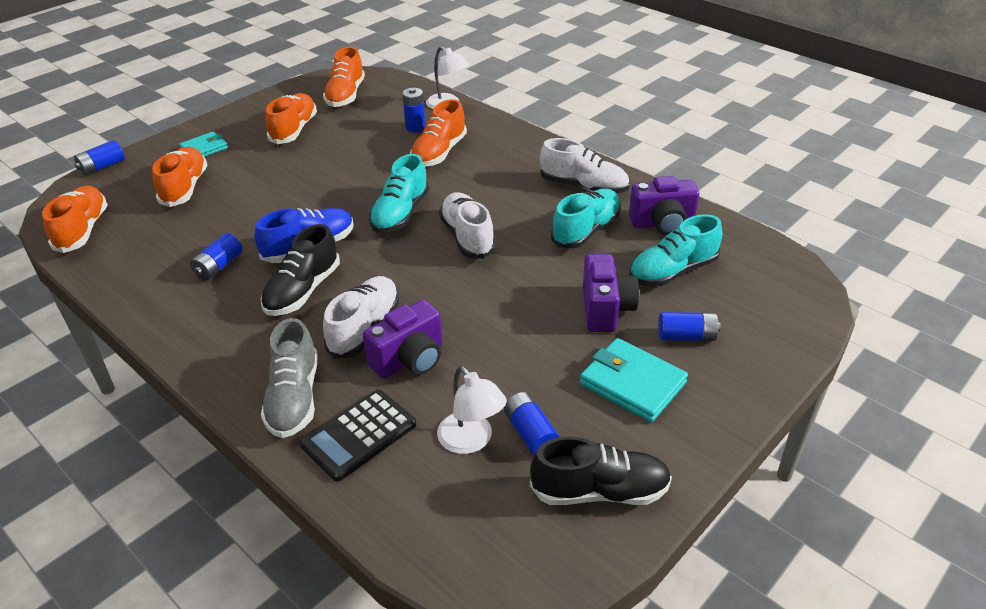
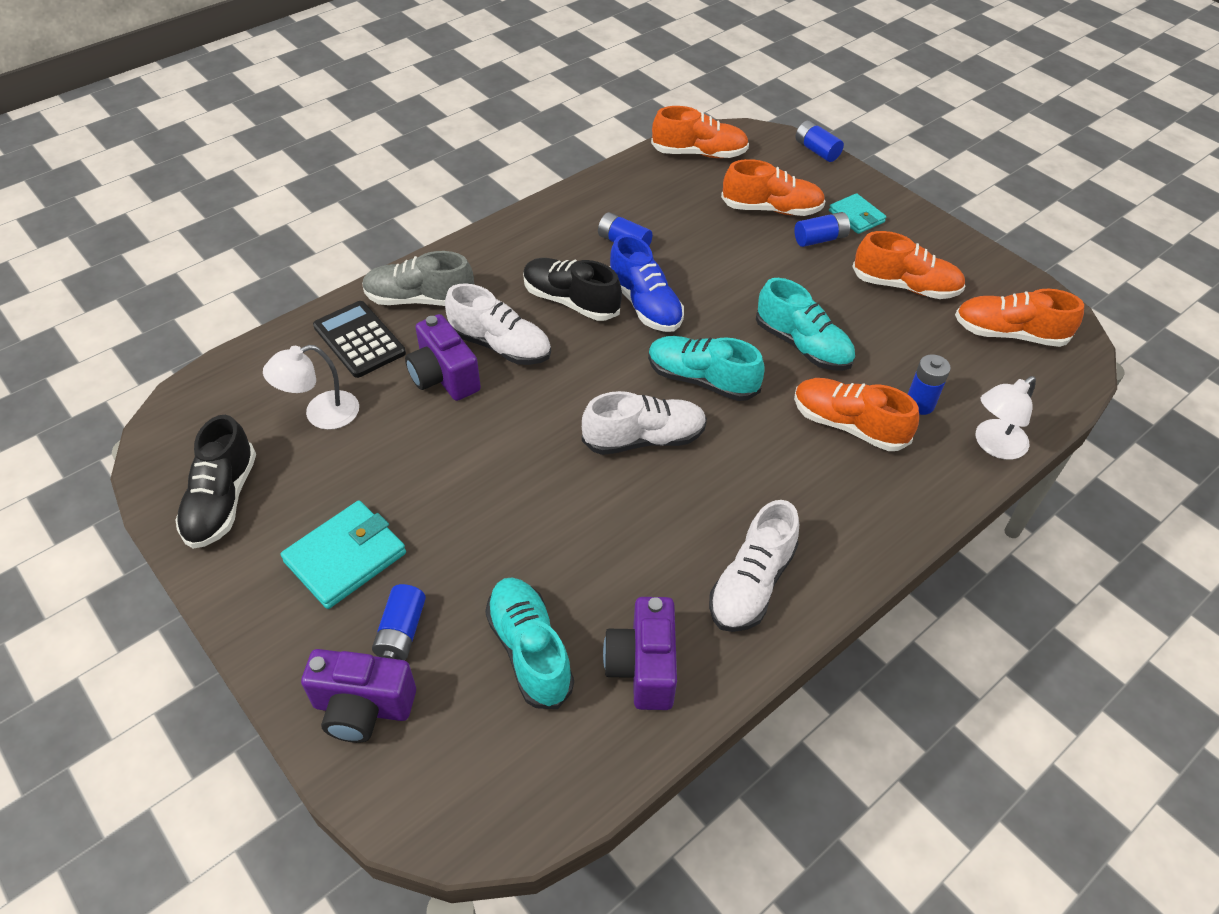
camera: 95 degrees right, 10 degrees up
blue battery [504,392,559,455] -> blue battery moved to [794,212,850,247]
turquoise shoe [551,189,621,249] -> turquoise shoe moved to [756,278,855,371]
purple camera [583,254,639,332] -> purple camera moved to [301,649,416,743]

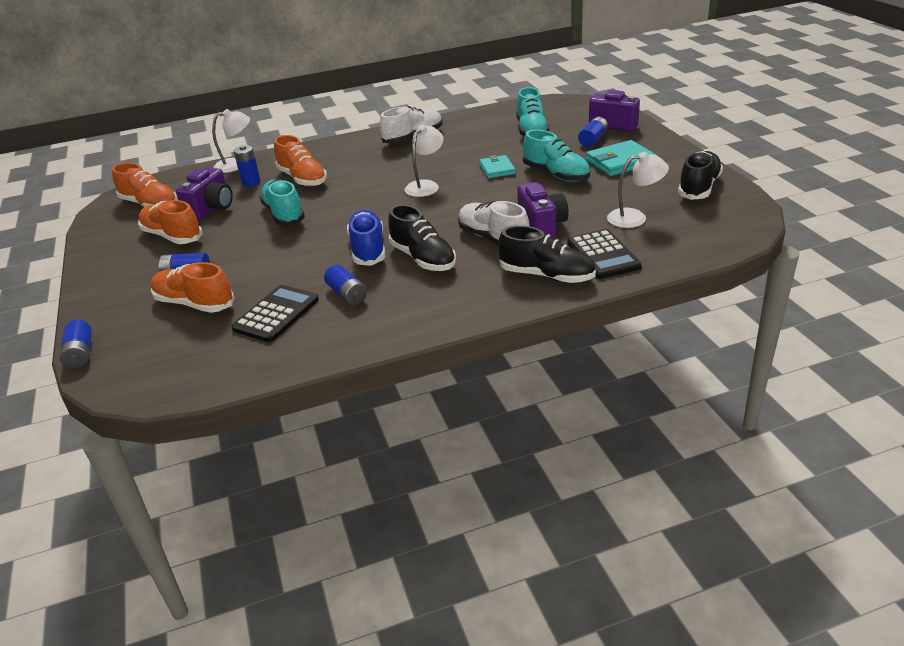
camera: 155 degrees left, 15 degrees down
grey shoe [362,251,474,306] -> black shoe [498,225,596,283]
white shoe [582,391,707,455] -> white lamp [405,124,444,197]
purple camera [603,597,677,710] -> purple camera moved to [176,167,233,220]
turquoise shoe [648,336,765,401] -> turquoise shoe moved to [523,130,590,182]
orange shoe [651,106,749,158] -> none
turquoise wallet [829,193,886,234] -> turquoise wallet moved to [479,155,516,178]
none -> black calculator [231,285,319,342]

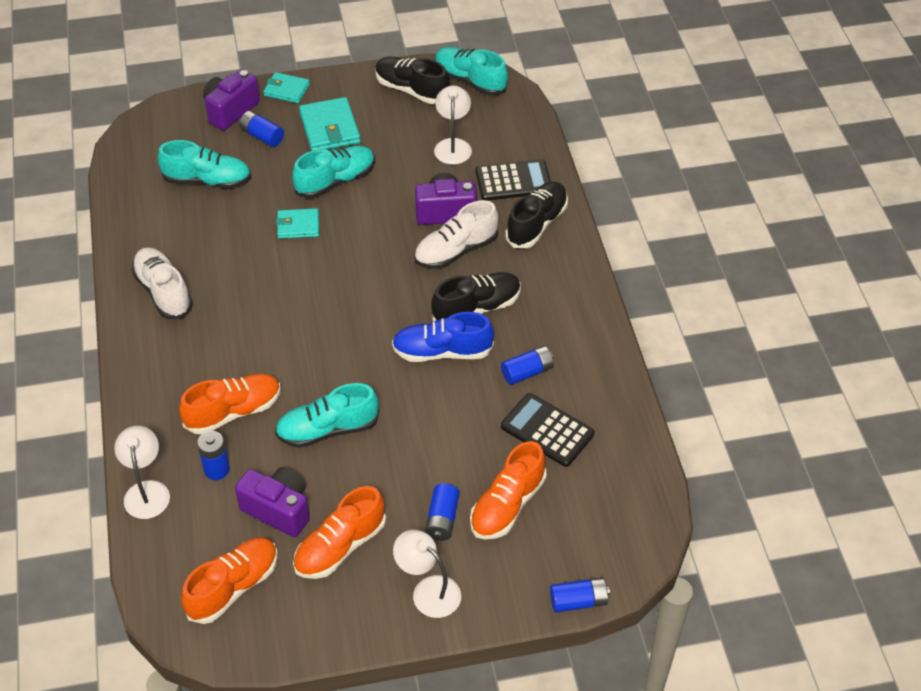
camera: 85 degrees left, 15 degrees up
white lamp [405,124,444,197] -> white lamp moved to [393,530,461,618]
none -> turquoise wallet [263,72,310,103]
none -> turquoise shoe [435,47,508,96]

